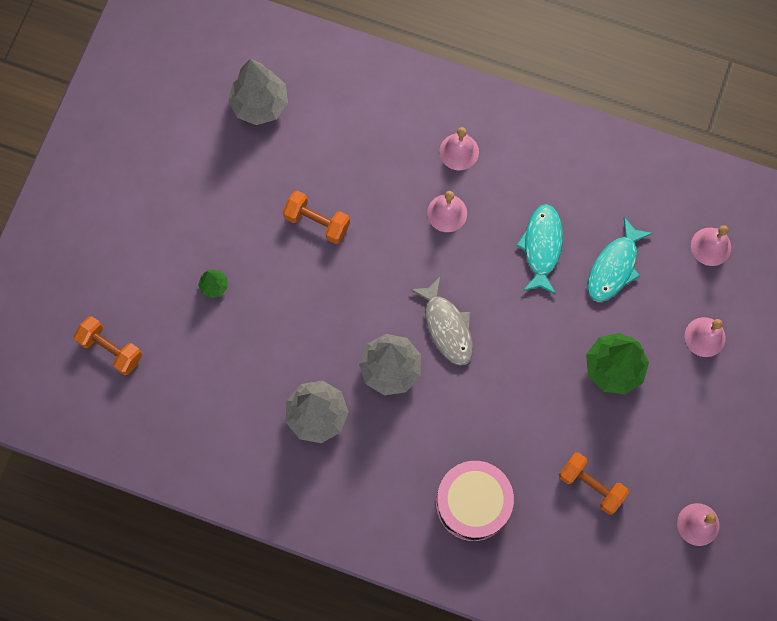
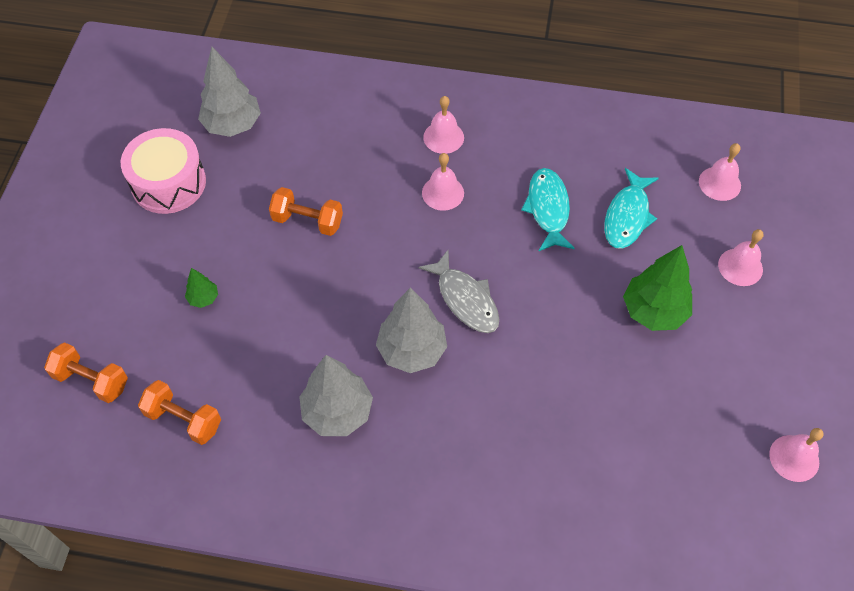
camera: 10 degrees left, 15 degrees down
pink drum [436,461,514,541] -> pink drum moved to [121,128,206,214]
orange dumbbell [559,452,629,515] -> orange dumbbell moved to [138,380,221,445]

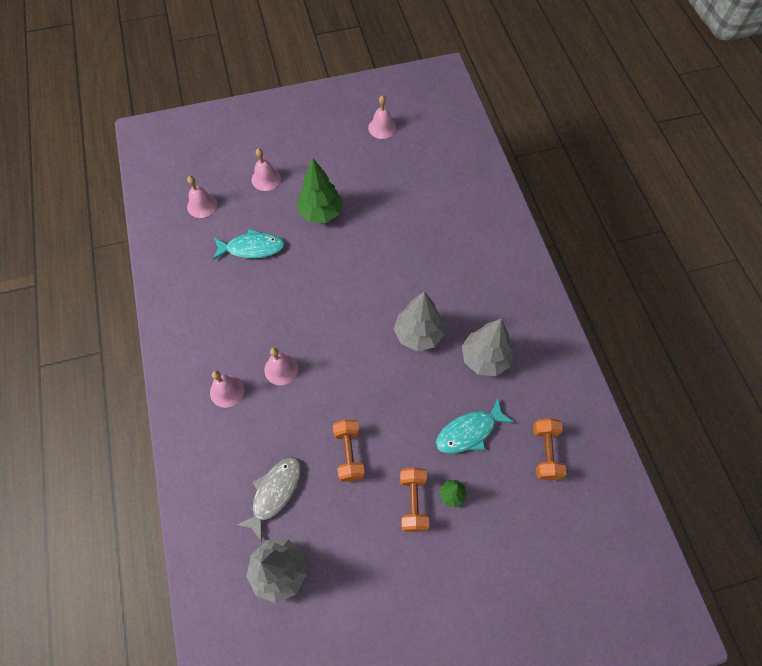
camera: 115 degrees left, 5 degrees up
orange dumbbell [44,342,128,403] -> orange dumbbell moved to [400,468,429,532]
pink drum [121,128,206,214] -> none
grey fish [418,250,499,333] -> grey fish moved to [236,457,301,542]
turquoise fish [521,168,575,251] -> turquoise fish moved to [436,399,514,454]

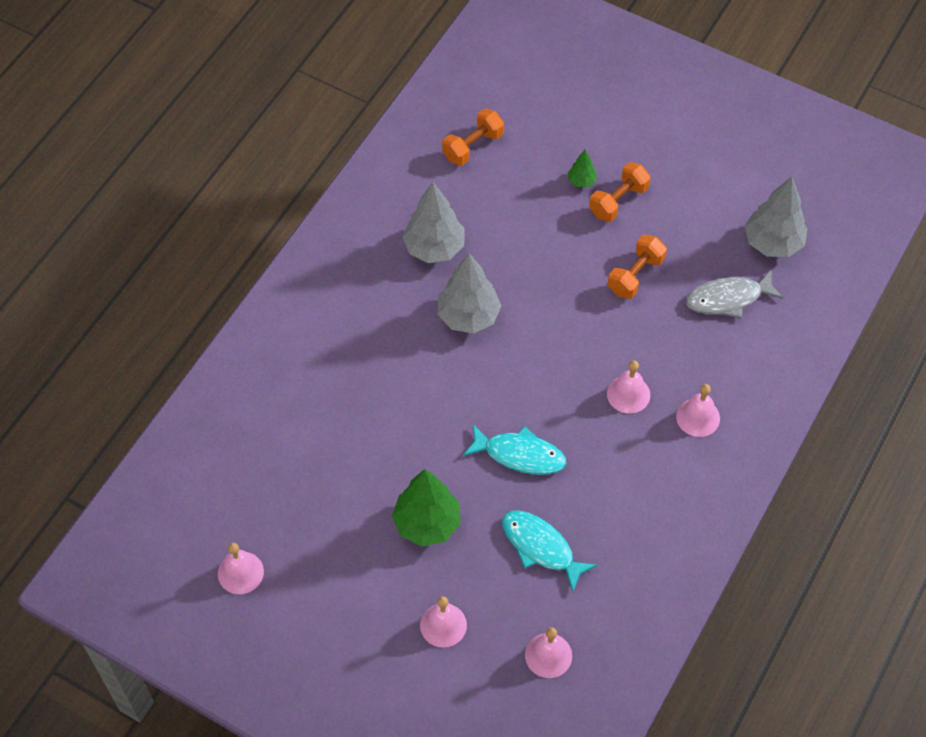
camera: 135 degrees left, 5 degrees down
turquoise fish [436,399,514,454] -> turquoise fish moved to [463,424,566,475]

